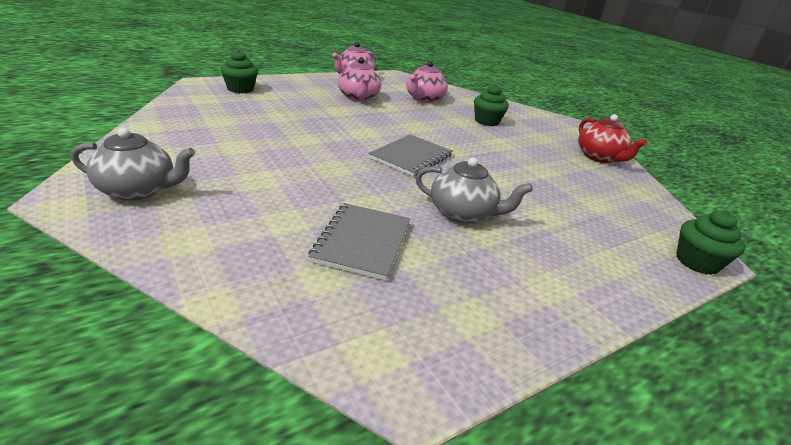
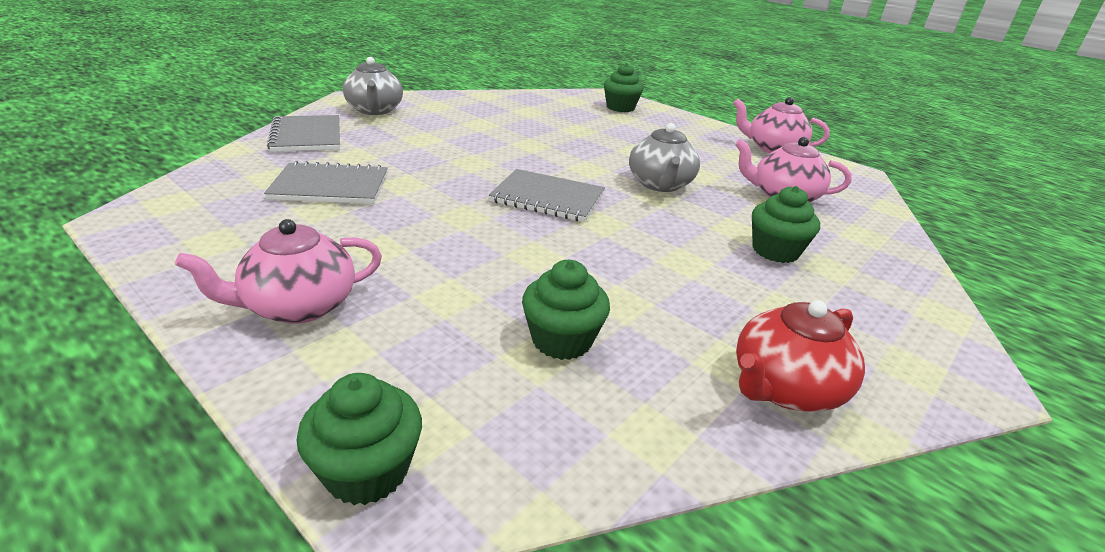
camera: 75 degrees right, 0 degrees up
pink teapot [338,58,381,101] -> pink teapot moved to [175,219,382,324]
grey teapot [415,158,533,224] -> grey teapot moved to [629,123,700,192]
none -> grey notebook [267,115,340,152]
none -> green cupcake [522,260,610,360]

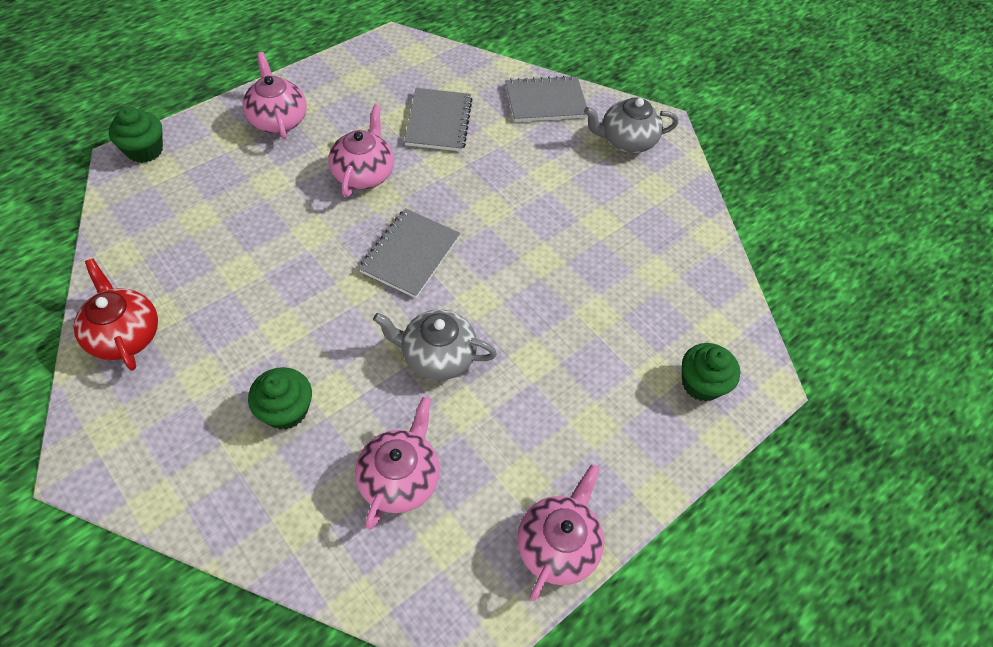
camera: 95 degrees right, 25 degrees up
green cupcake [522,260,610,360] -> none
none -> pink teapot [328,104,394,197]

